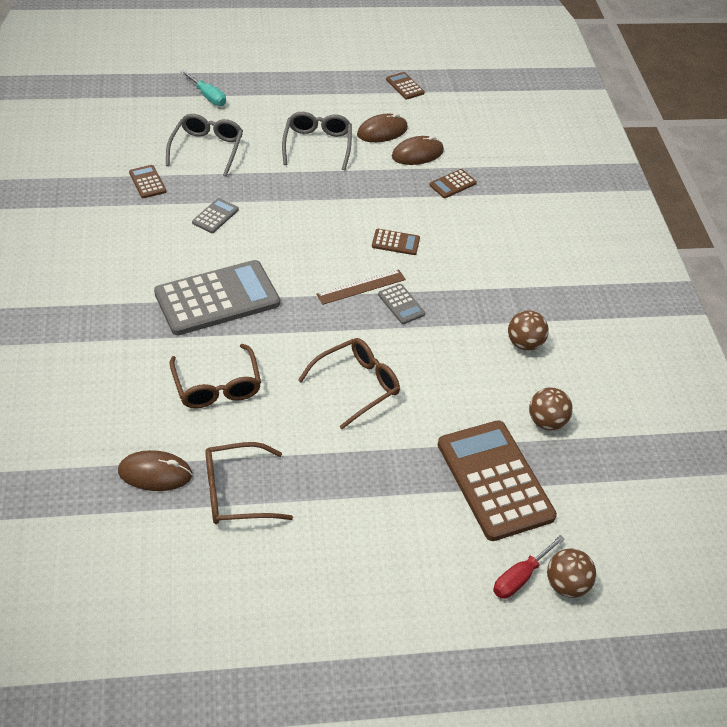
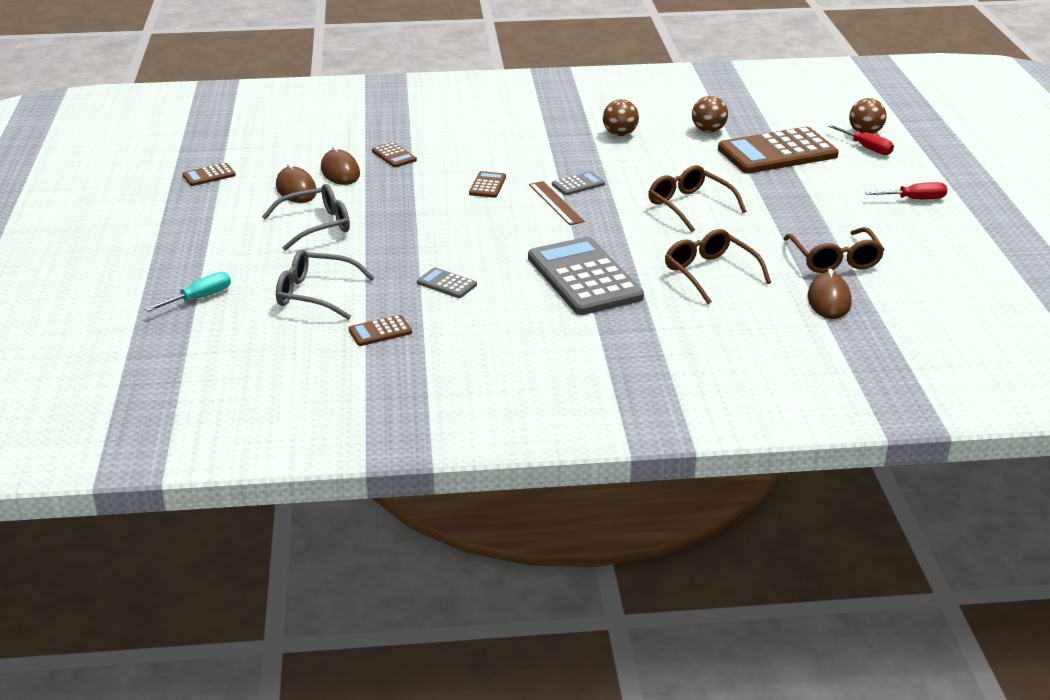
camera: 85 degrees left, 15 degrees down
brown glasses [170,344,261,408] -> brown glasses turned 105 degrees counterclockwise [665,229,771,304]
grey glasses [282,112,352,170] -> grey glasses turned 150 degrees clockwise [262,184,350,251]
none -> red screwdriver [865,182,947,199]

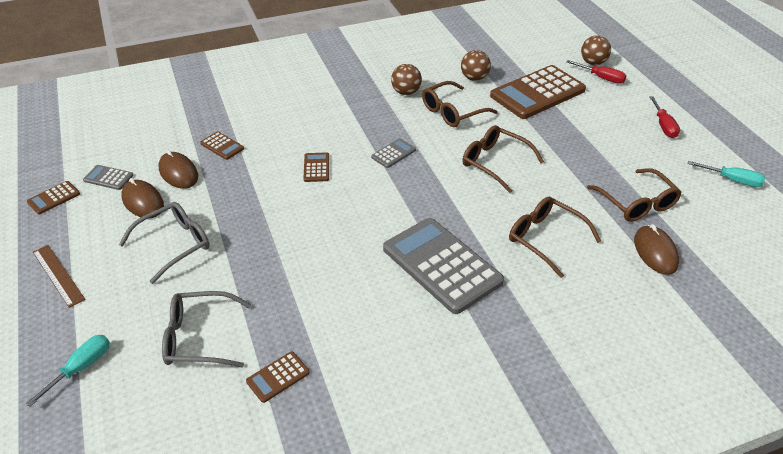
camera: 15 degrees left, 10 degrees up
grey calculator [417,267,477,298] -> grey calculator moved to [83,165,134,190]
brown ruler [529,181,585,225] -> brown ruler moved to [33,245,85,308]
red screwdriver [865,182,947,199] -> red screwdriver turned 105 degrees clockwise [649,96,680,138]
none -> brown glasses [422,81,498,127]
none -> turquoise screwdriver [688,161,765,187]

